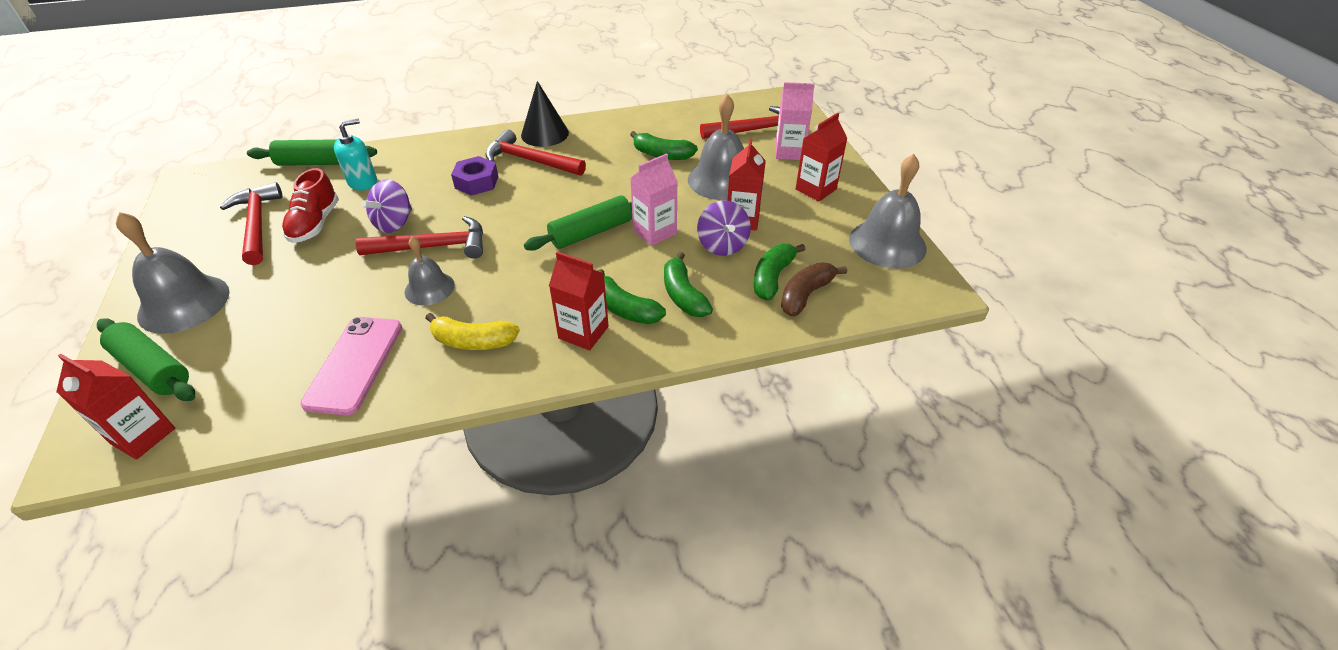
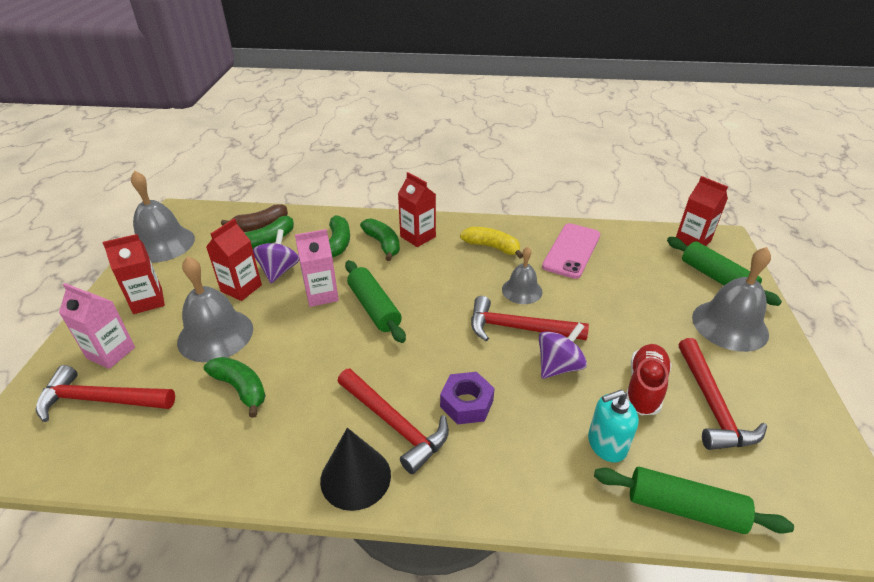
camera: 160 degrees left, 5 degrees down
green rolling pin [524,195,632,251] -> green rolling pin turned 75 degrees clockwise [345,260,406,343]

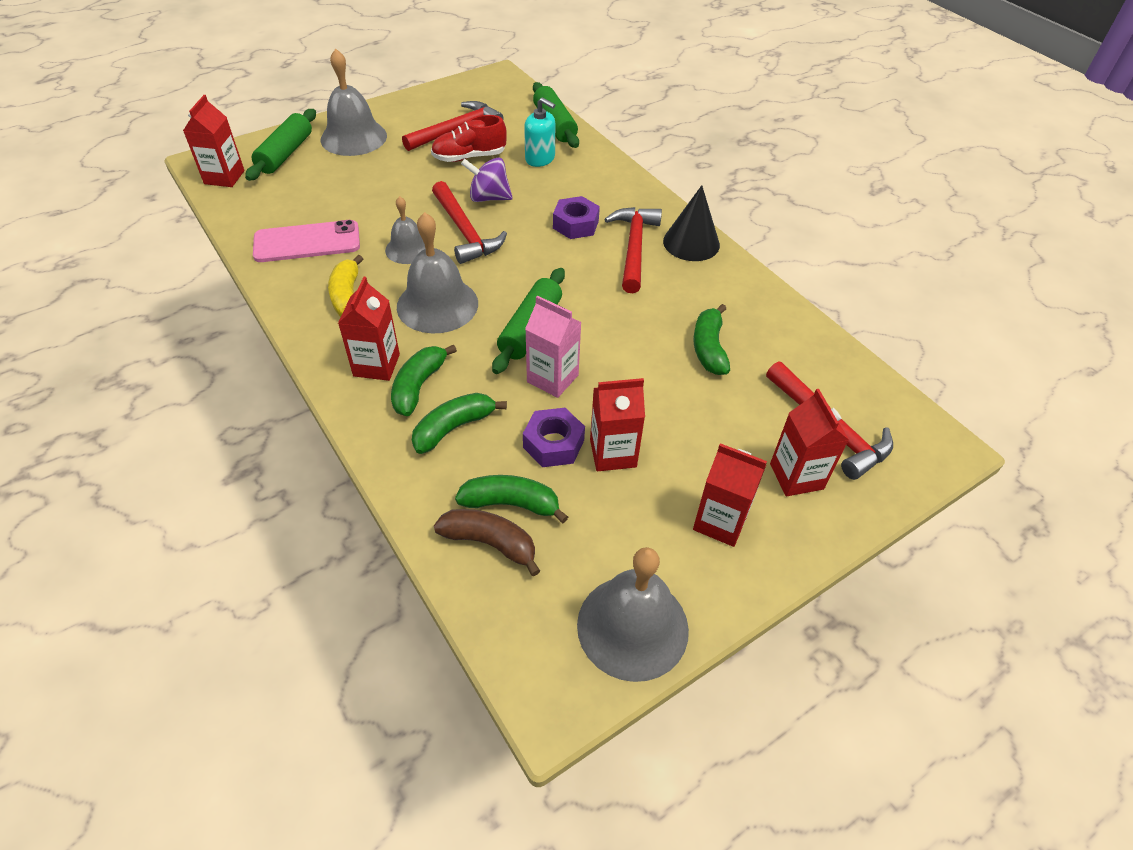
camera: 130 degrees left, 10 degrees up
pink carton [59,283,135,369] -> red carton [770,389,849,496]
grey bell [177,256,253,362] -> grey bell moved to [397,212,478,333]
purple spinning top [253,229,299,283] -> purple nut [523,408,585,467]

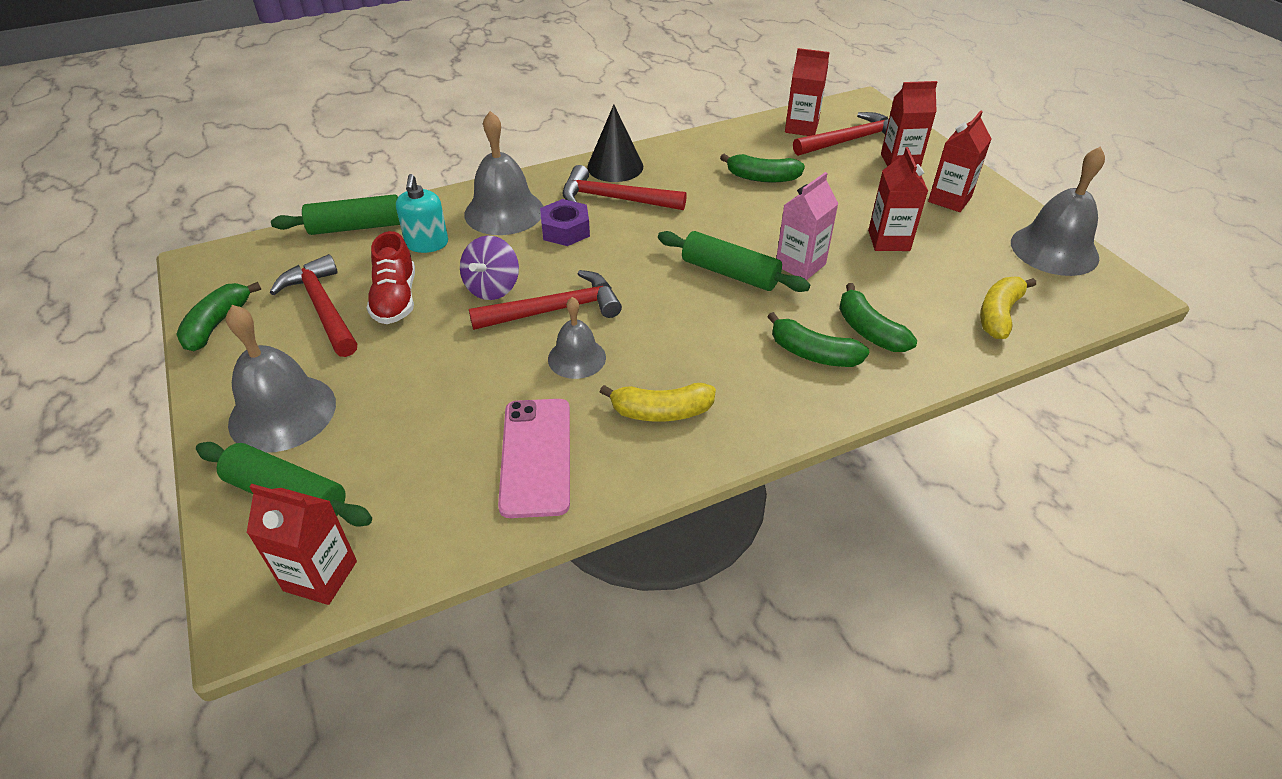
camera: 80 degrees left, 5 degrees down
red carton [338,277,400,381] -> red carton moved to [785,48,830,136]
grey bell [397,212,478,333] -> grey bell moved to [464,111,543,235]
brown banana [434,509,540,576] -> yellow banana [980,277,1036,339]
green banana [455,475,568,523] -> green banana moved to [176,282,261,351]
purple nut [523,408,585,467] -> none
turquoise soap dispenser [524,97,555,167] -> turquoise soap dispenser turned 135 degrees clockwise [396,174,448,253]

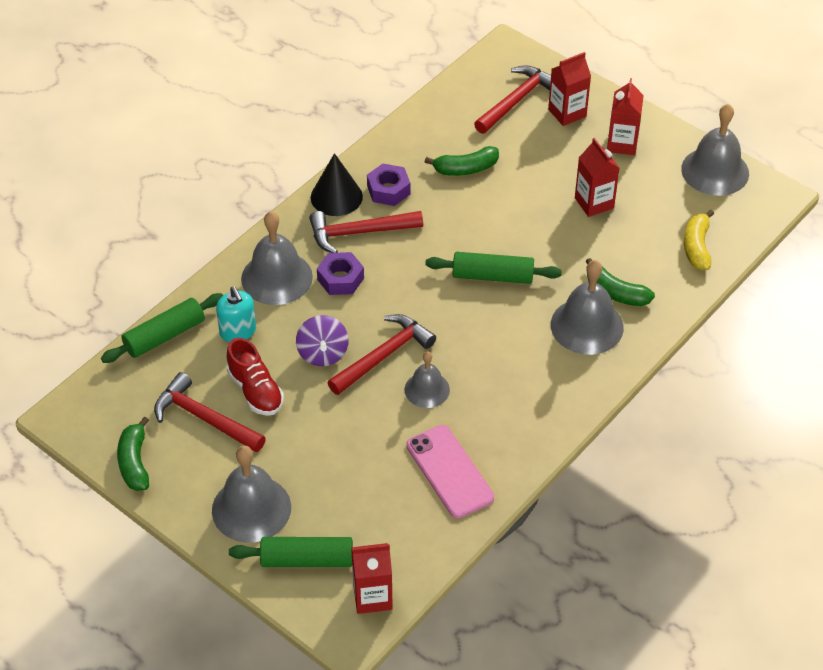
camera: 25 degrees left, 5 degrees up
yellow banana [600,383,716,422] -> none
green banana [767,312,869,367] -> grey bell [551,260,624,355]
pink carton [776,172,838,280] -> none
red carton [785,48,830,136] -> none
none -> purple nut [367,164,410,206]

